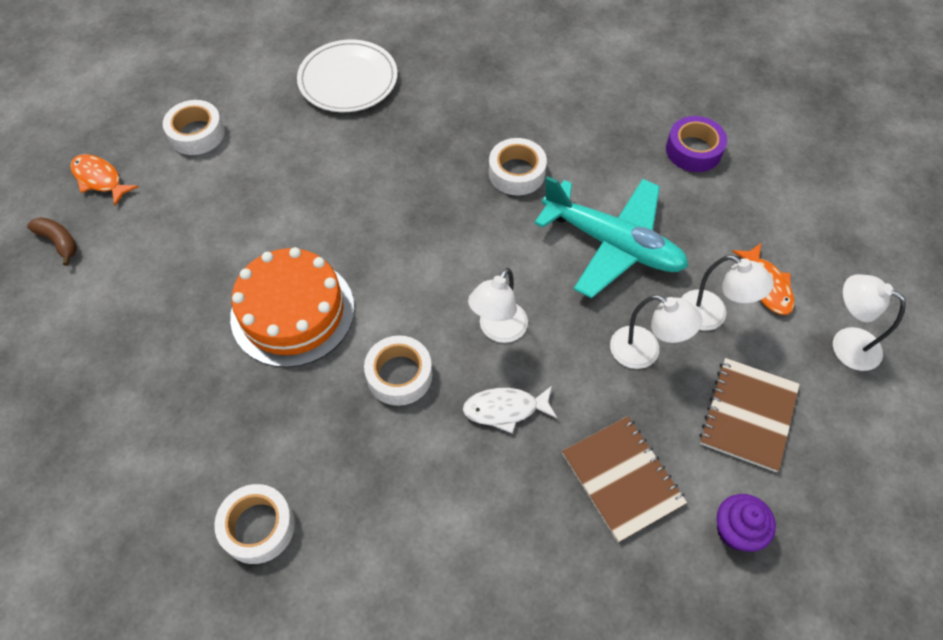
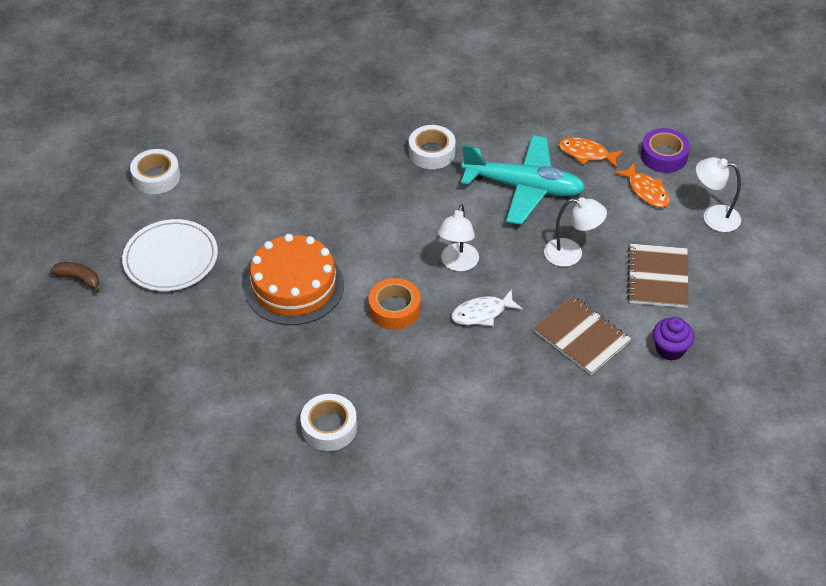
camera: 15 degrees left, 10 degrees down
orange fish [70,154,139,206] -> orange fish moved to [559,137,624,168]
white plate [297,40,398,112] -> white plate moved to [122,219,218,291]
white tape [364,335,432,406] -> orange tape [369,278,421,330]
purple tape [666,116,727,172] -> purple tape moved to [640,128,690,173]
white lamp [681,255,774,331] -> none

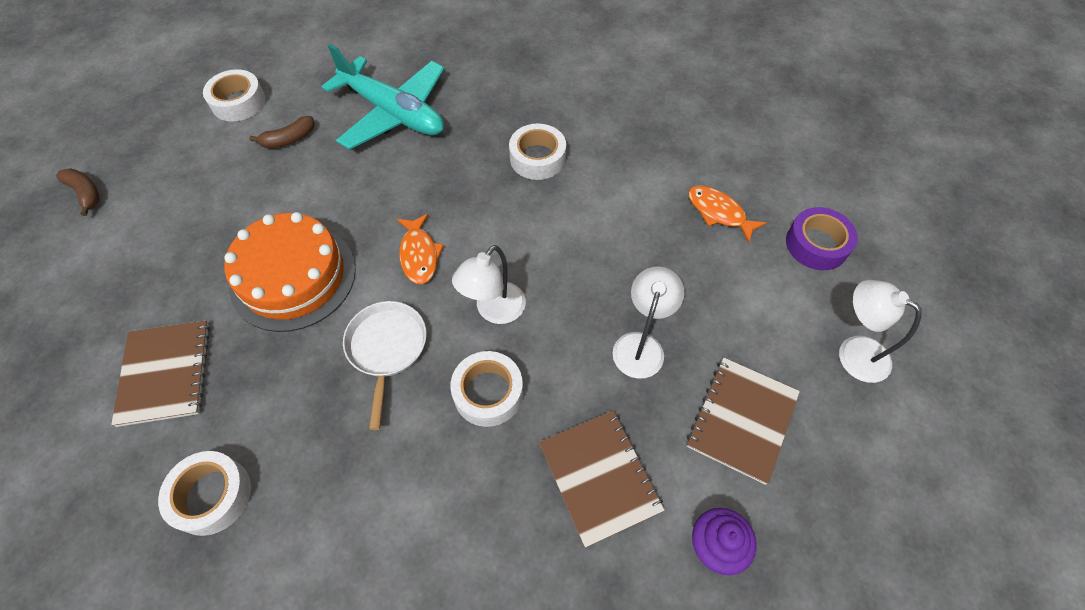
camera: 20 degrees right, 10 degrees up
white plate [122,219,218,291] -> none
orange tape [369,278,421,330] -> white pan [343,301,427,430]
white fish [451,289,523,326] -> white tape [450,351,523,427]
turquoise plane [461,135,585,225] -> turquoise plane moved to [321,44,445,150]
white lamp [544,197,607,267] -> white lamp turned 105 degrees counterclockwise [613,267,684,379]
orange fish [614,163,670,208] -> orange fish moved to [397,214,444,284]
none -> brown notebook [111,320,210,427]
none -> brown banana [249,116,315,148]

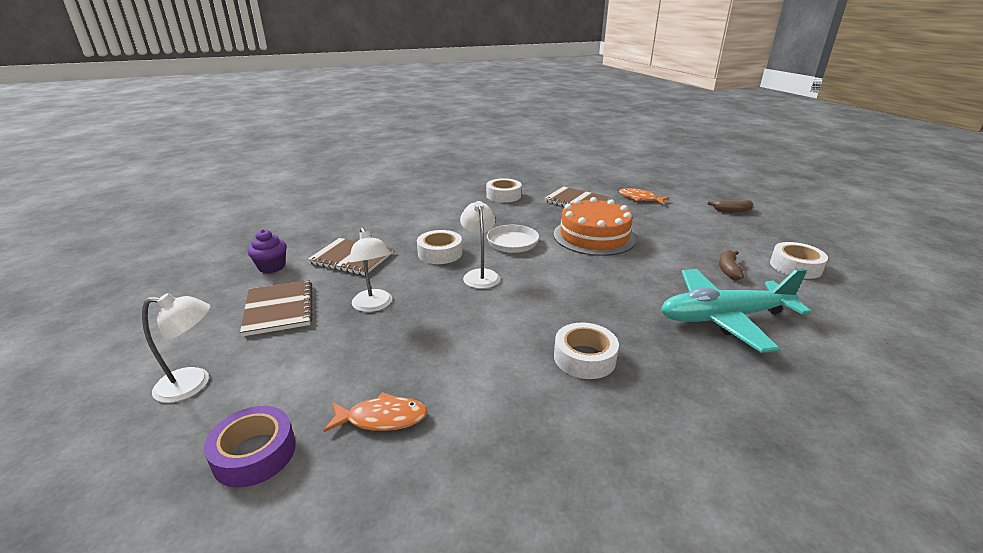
camera: 135 degrees right, 30 degrees down
orange fish [397,214,444,284] -> orange fish moved to [619,188,669,205]

